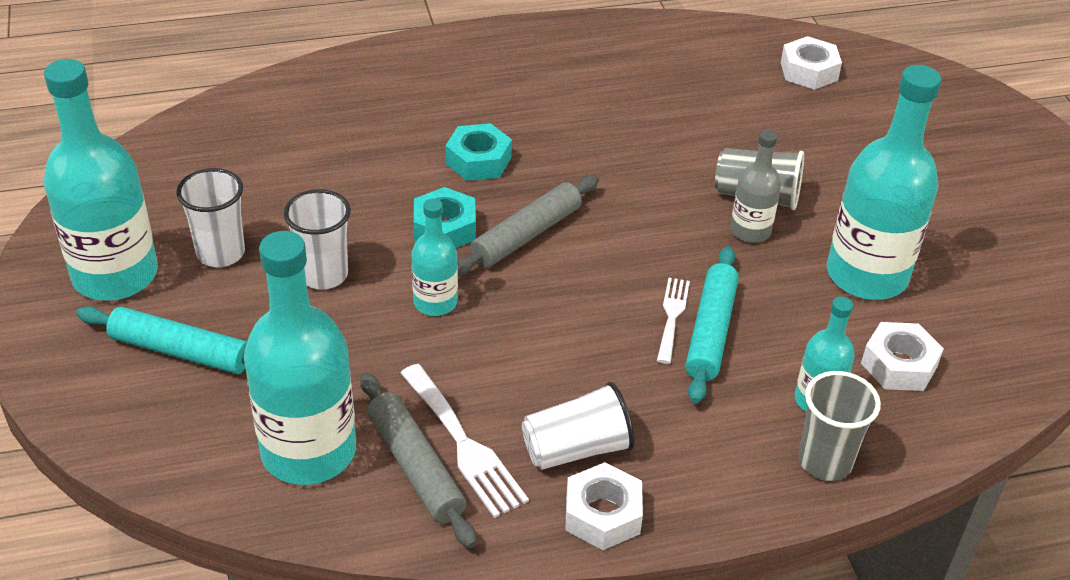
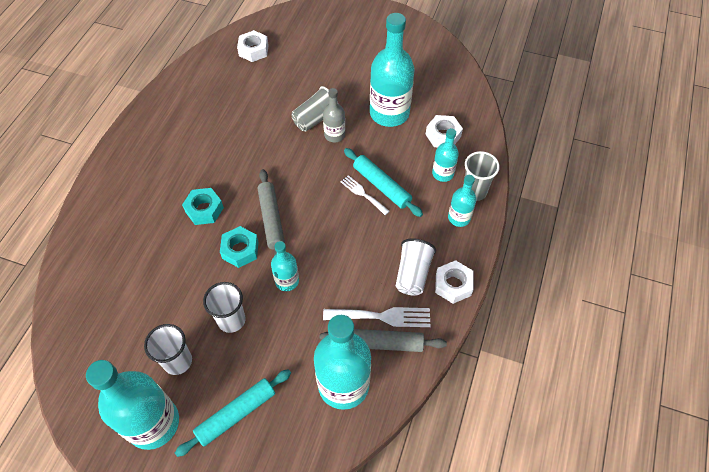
camera: 55 degrees left, 15 degrees up
none -> turquoise bottle [448,175,476,227]

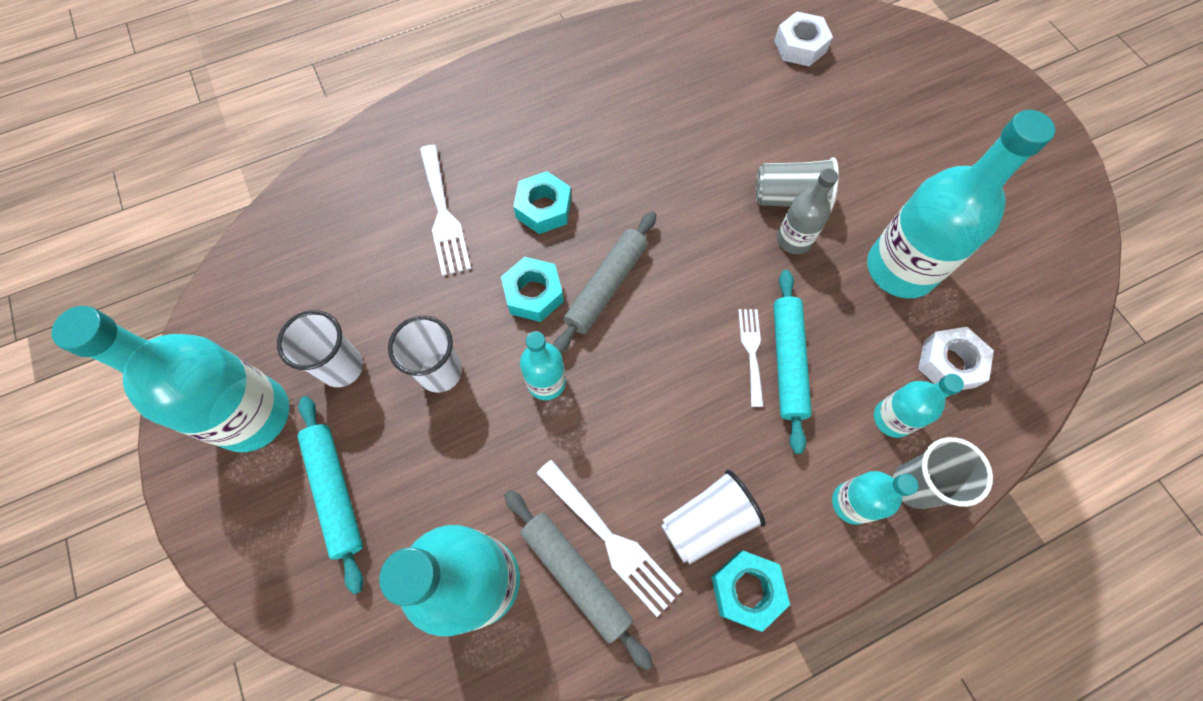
camera: 45 degrees right, 10 degrees up
turquoise rolling pin [175,369,291,457] -> turquoise rolling pin turned 60 degrees clockwise [297,396,364,594]
white nut [435,260,474,304] -> turquoise nut [711,551,790,632]
none -> white fork [420,145,471,276]

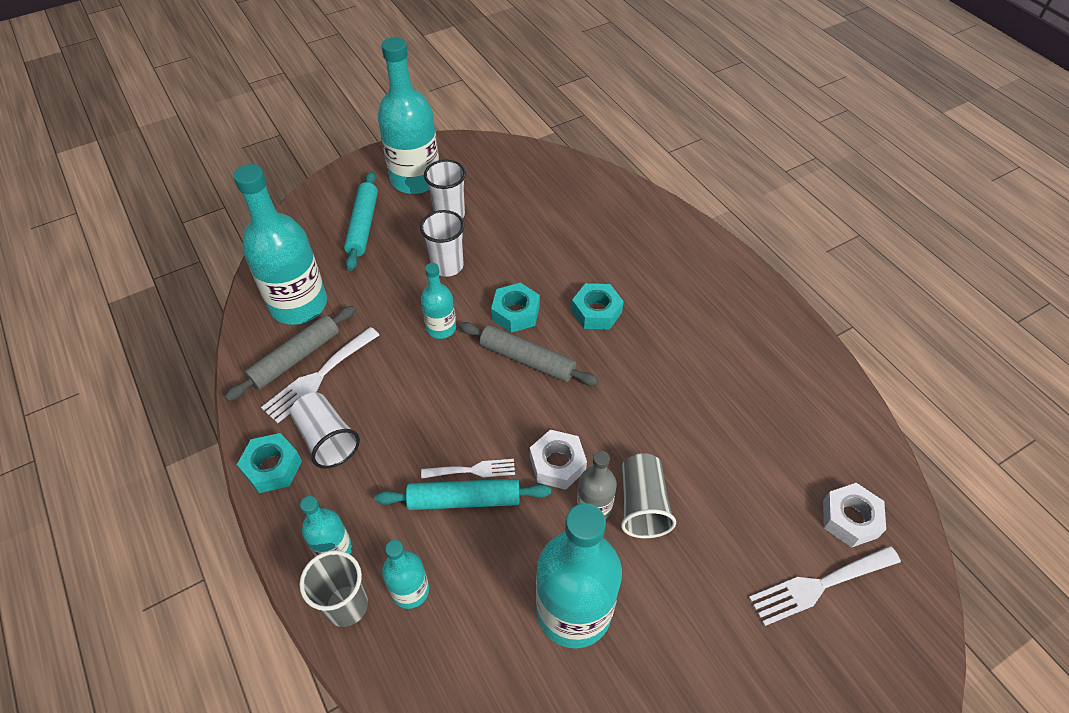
camera: 85 degrees right, 15 degrees down
turquoise rolling pin [297,396,364,594] -> turquoise rolling pin turned 60 degrees counterclockwise [344,171,378,271]
white fork [420,145,471,276] -> white fork moved to [749,546,901,626]
white nut [918,327,994,390] -> white nut moved to [530,430,587,490]

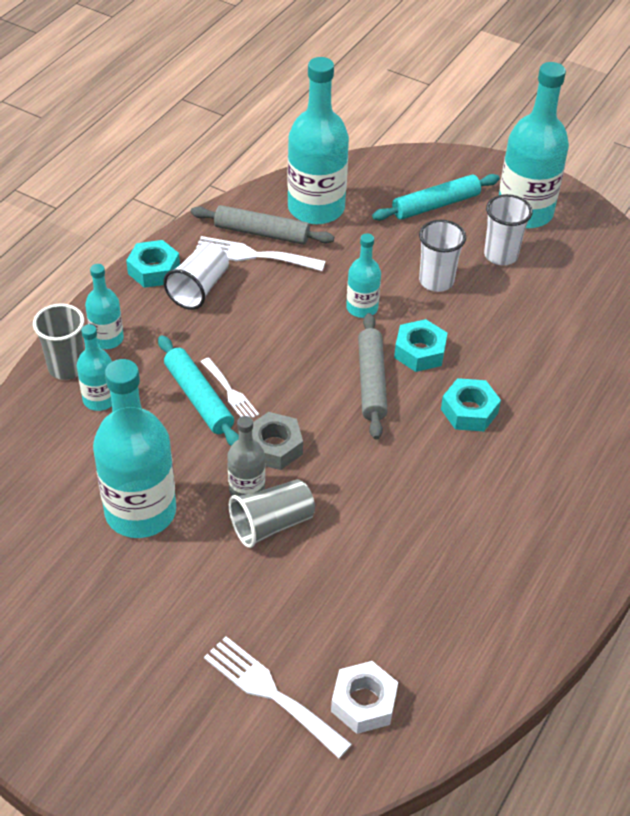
camera: 60 degrees right, 5 degrees down
white nut [530,430,587,490] -> grey nut [252,412,303,470]

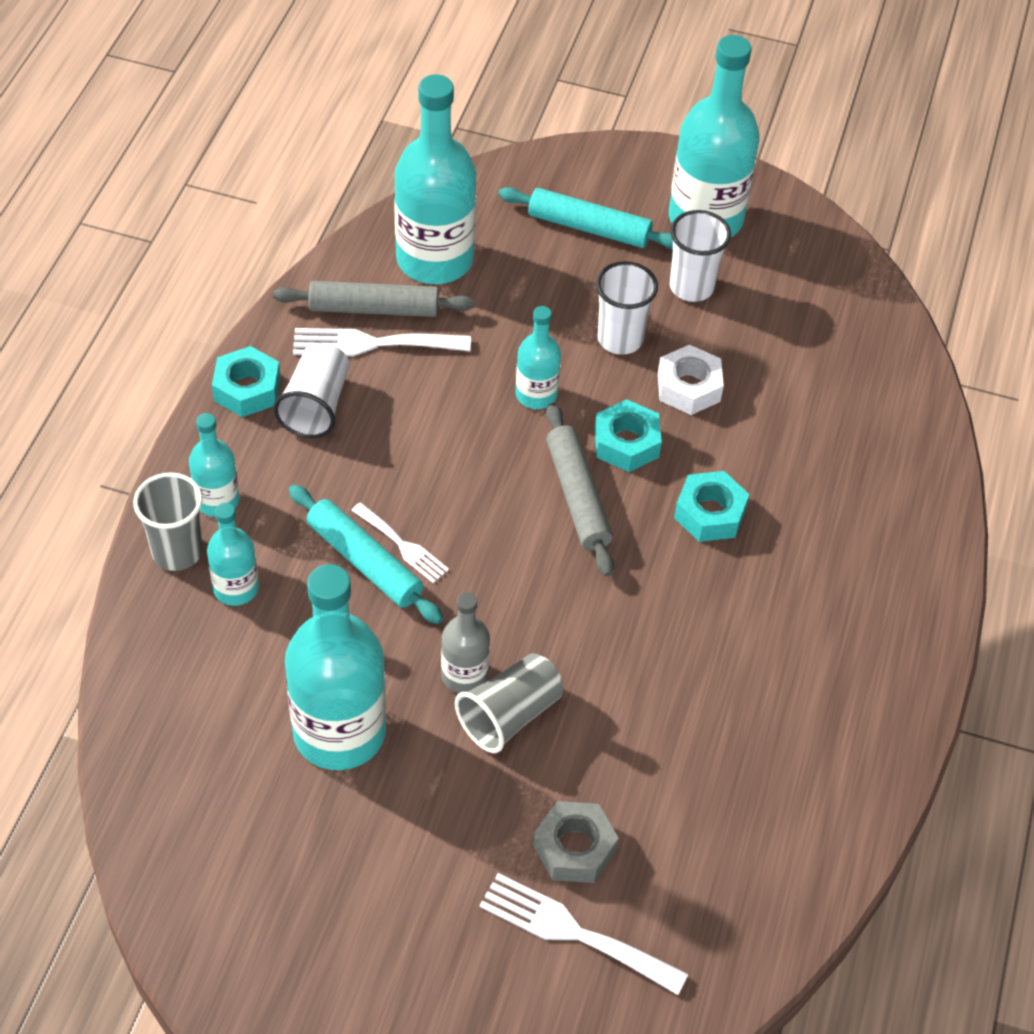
camera: 15 degrees left, 5 degrees up
grey nut [252,412,303,470] -> grey nut moved to [533,801,619,883]
white nut [331,661,398,734] -> white nut moved to [658,345,724,415]
turquoise rolling pin [372,174,500,220] -> turquoise rolling pin turned 60 degrees clockwise [498,187,673,249]

